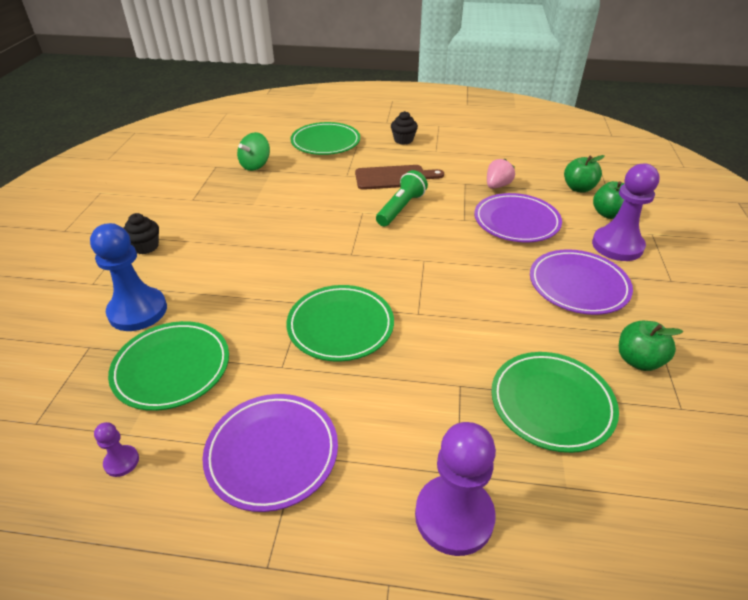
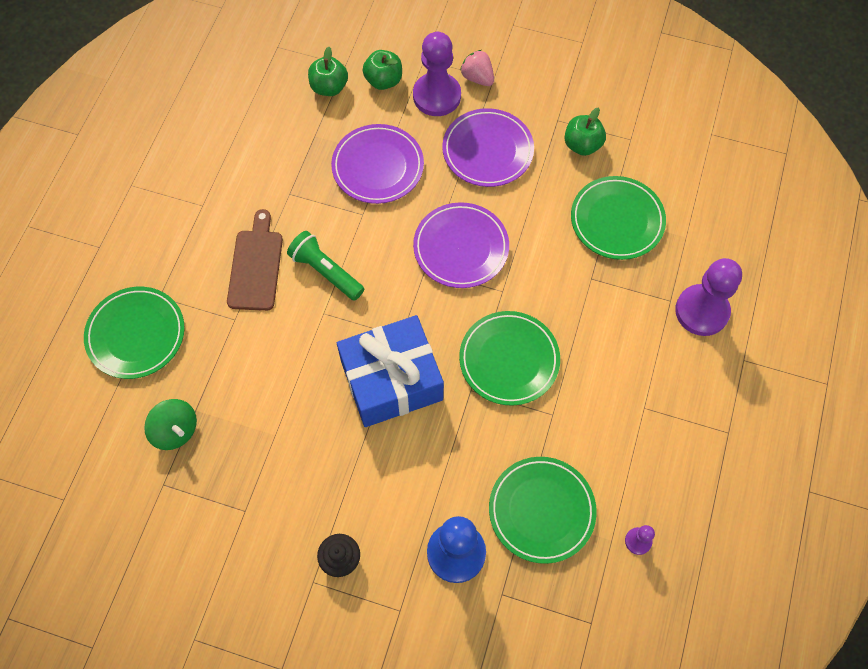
camera: 80 degrees left, 25 degrees up
purple plate [202,394,338,512] -> purple plate moved to [413,202,509,288]
black cupcake [391,111,418,145] -> none
pink strawberry [487,159,515,189] -> pink strawberry moved to [460,50,494,86]
none -> blue gift [337,315,444,427]

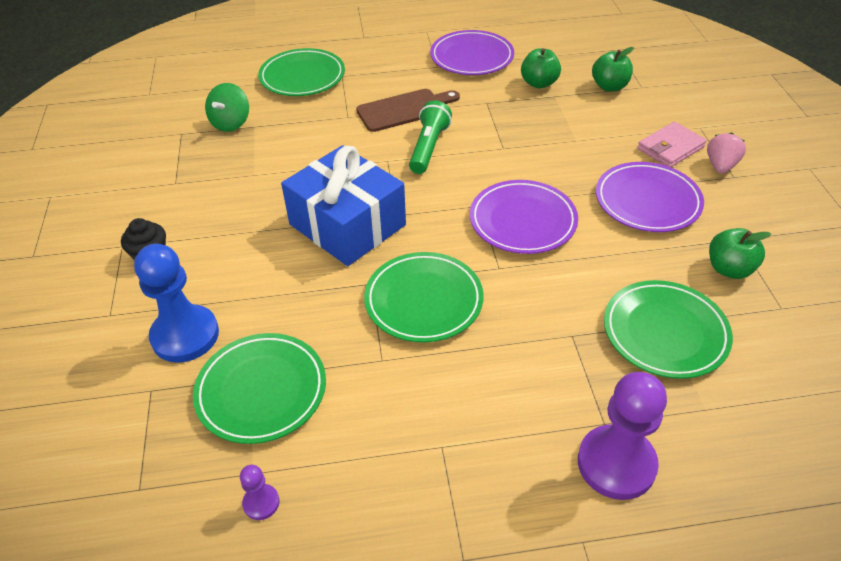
camera: 65 degrees right, 20 degrees down
purple plate [331,124,424,204] -> purple plate moved to [430,30,514,75]
green apple [363,50,402,90] -> green apple moved to [521,48,561,88]
purple pawn [413,32,461,116] -> pink wallet [637,122,707,167]

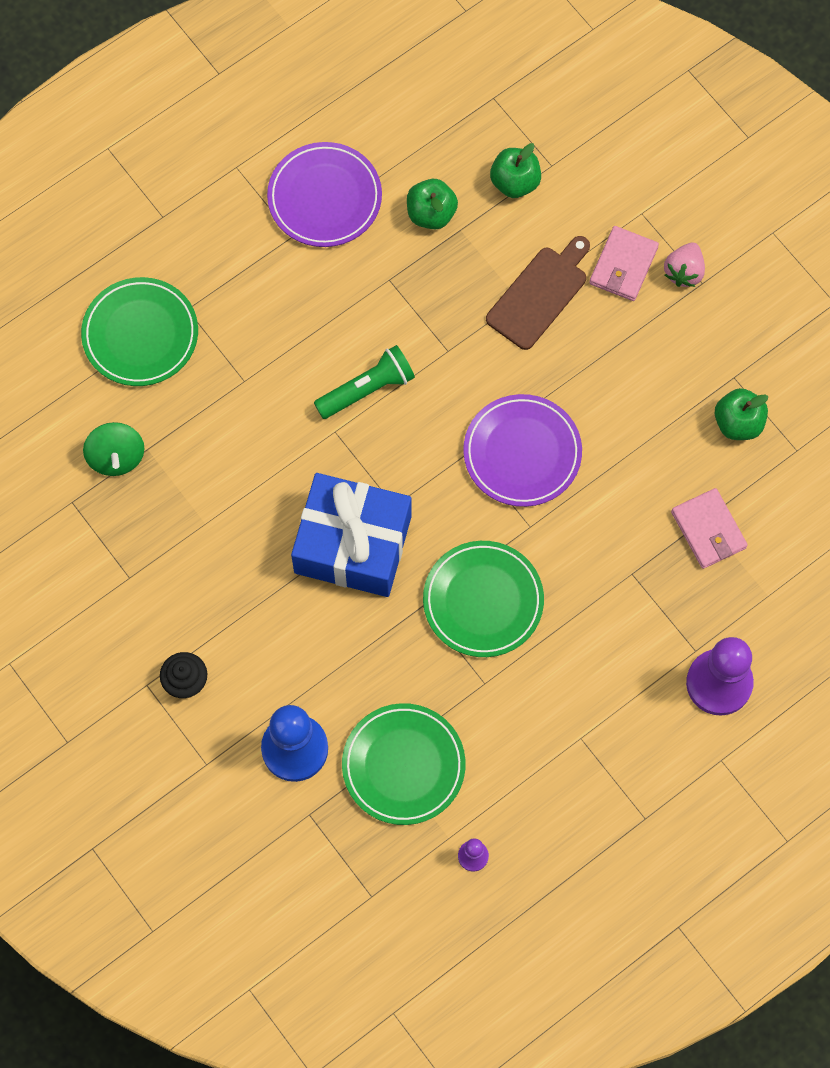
camera: 30 degrees left, 25 degrees up
brown cutting board [356,89,460,132] -> brown cutting board moved to [486,236,590,350]
green flashlight [409,100,452,174] -> green flashlight turned 75 degrees clockwise [314,345,415,419]
purple plate [596,162,704,232] -> none
green plate [604,280,733,379] -> pink wallet [671,488,748,569]
pink strawberry [707,133,746,174] -> pink strawberry turned 150 degrees counterclockwise [664,243,705,287]

